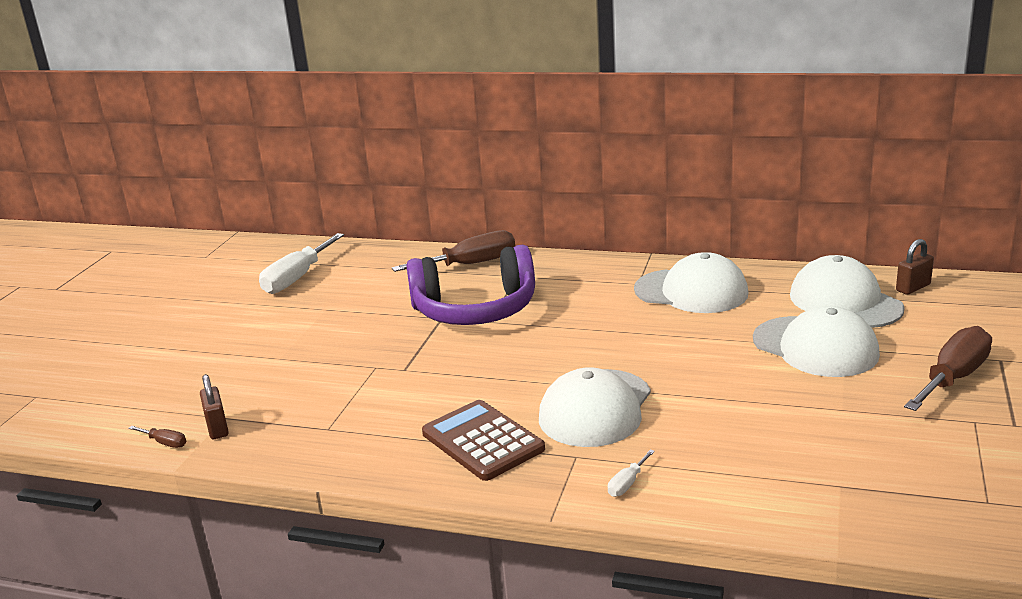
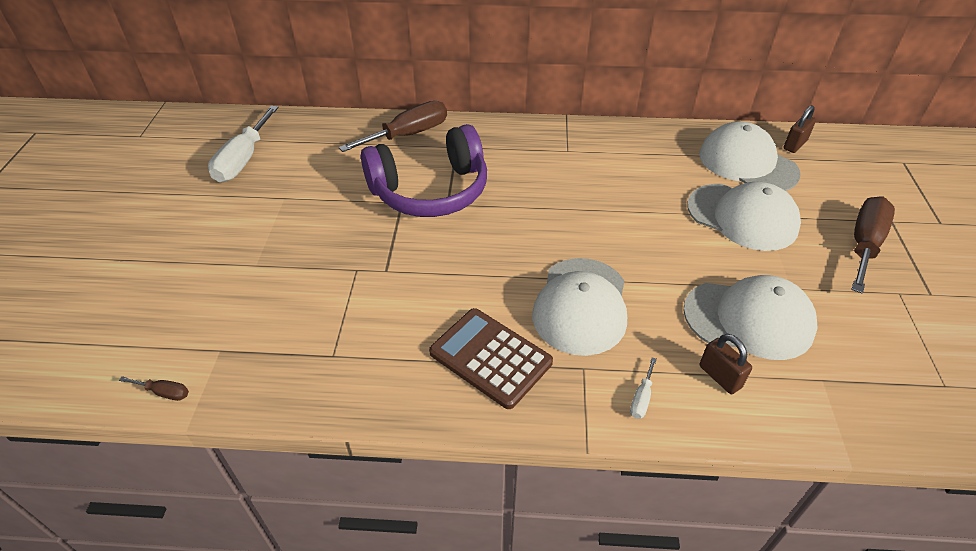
camera: 15 degrees left, 20 degrees up
brown padlock [200,374,229,439] -> brown padlock moved to [699,334,752,394]
white cap [634,252,748,313] -> white cap moved to [683,275,818,360]

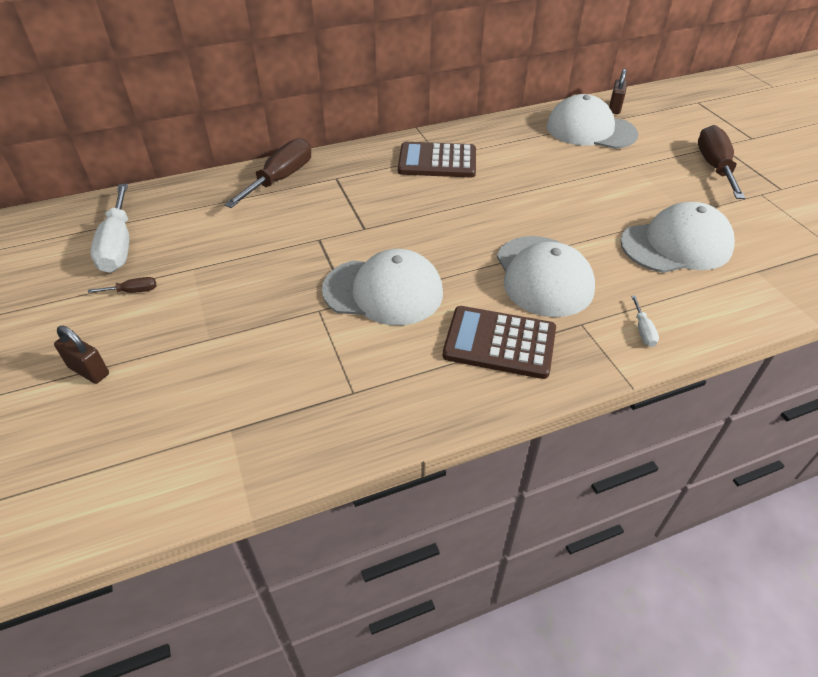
camera: 25 degrees left, 0 degrees up
brown screwdriver [119,376,189,401] -> brown screwdriver moved to [88,277,156,293]
purple headphones [361,124,487,217] -> none
white cap [687,182,801,251] -> white cap moved to [322,249,443,325]
brown padlock [699,334,752,394] -> brown padlock moved to [54,326,109,384]
none -> brown calculator [398,142,476,177]

